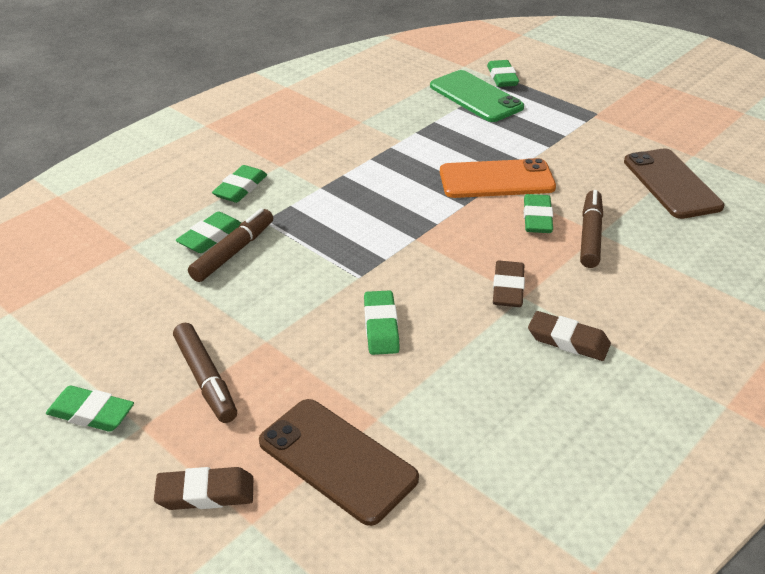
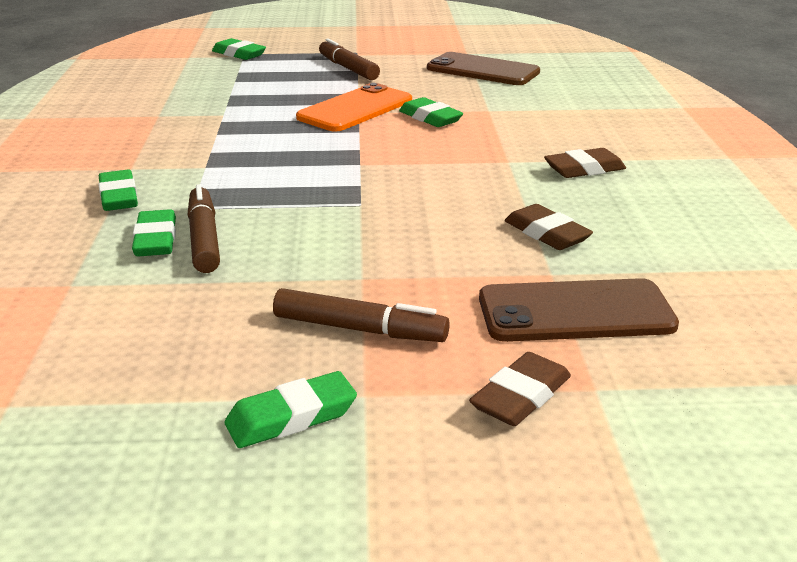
camera: 45 degrees left, 10 degrees down
green eraser [364,290,400,355] -> none
green phone [430,70,524,122] -> none
brown eraser [493,261,525,307] -> brown eraser moved to [505,204,593,250]
brown marker [580,190,603,268] -> brown marker moved to [319,38,380,80]

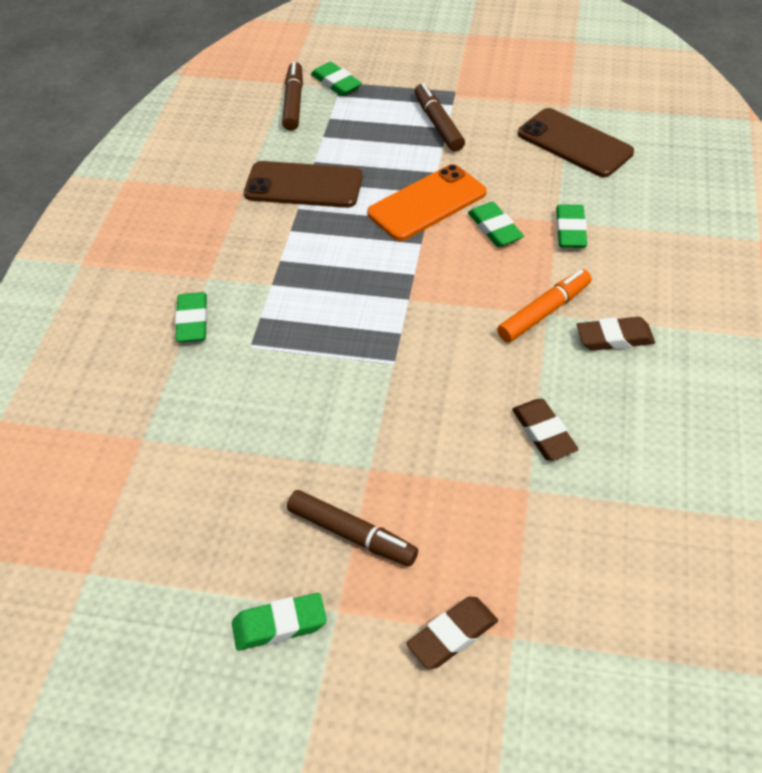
camera: 15 degrees right, 20 degrees up
green eraser [132,209,176,256] -> green eraser moved to [556,204,587,248]
brown marker [187,184,220,273] -> brown marker moved to [282,61,303,131]
brown phone [479,278,679,342] -> brown phone moved to [244,161,363,208]
none -> orange marker [497,269,592,343]

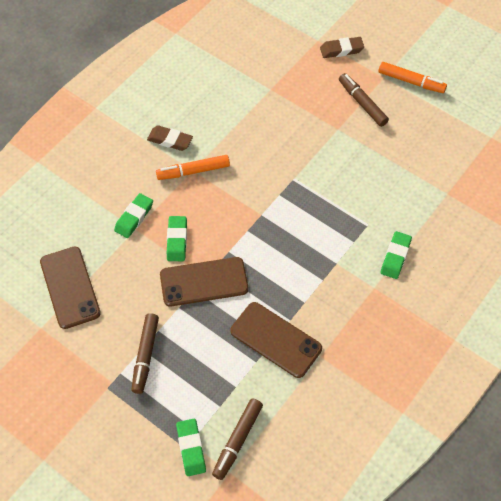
camera: 155 degrees left, 10 degrees up
green eraser [232,593,327,650] -> orange marker [378,62,447,93]
orange phone [367,164,486,241] -> brown phone [160,257,248,306]
brown eraser [512,399,579,460] -> none

